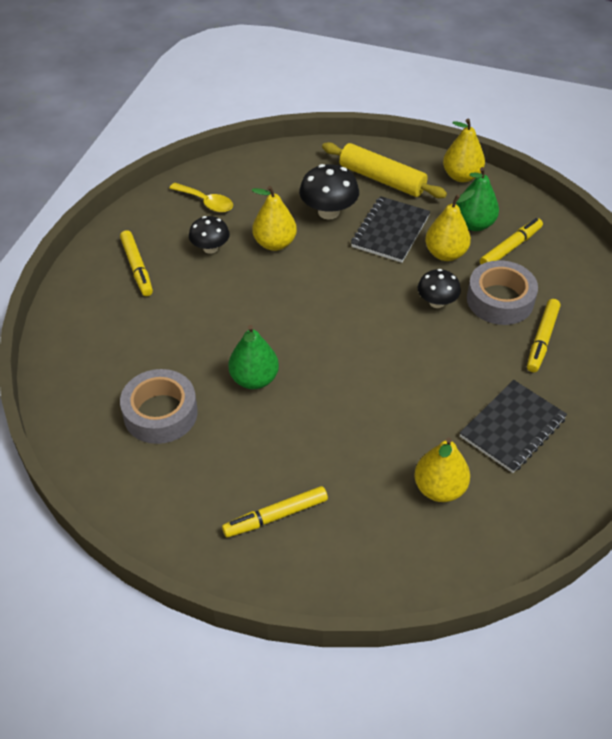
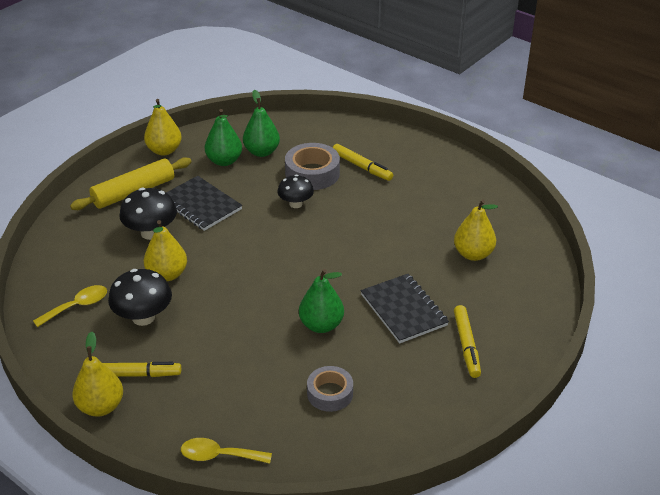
camera: 70 degrees left, 10 degrees down
grey tape [120,369,198,444] -> grey tape [307,366,353,412], size x0.66
black mushroom [189,216,230,254] -> black mushroom [108,269,172,326], size x1.51
yellow pear [425,189,475,261] -> yellow pear moved to [72,331,123,417]
black notebook [460,380,567,473] -> black notebook moved to [361,274,449,343]
yellow marker [480,218,543,264] -> green pear [243,90,280,157]
none -> yellow spoon [181,438,272,464]

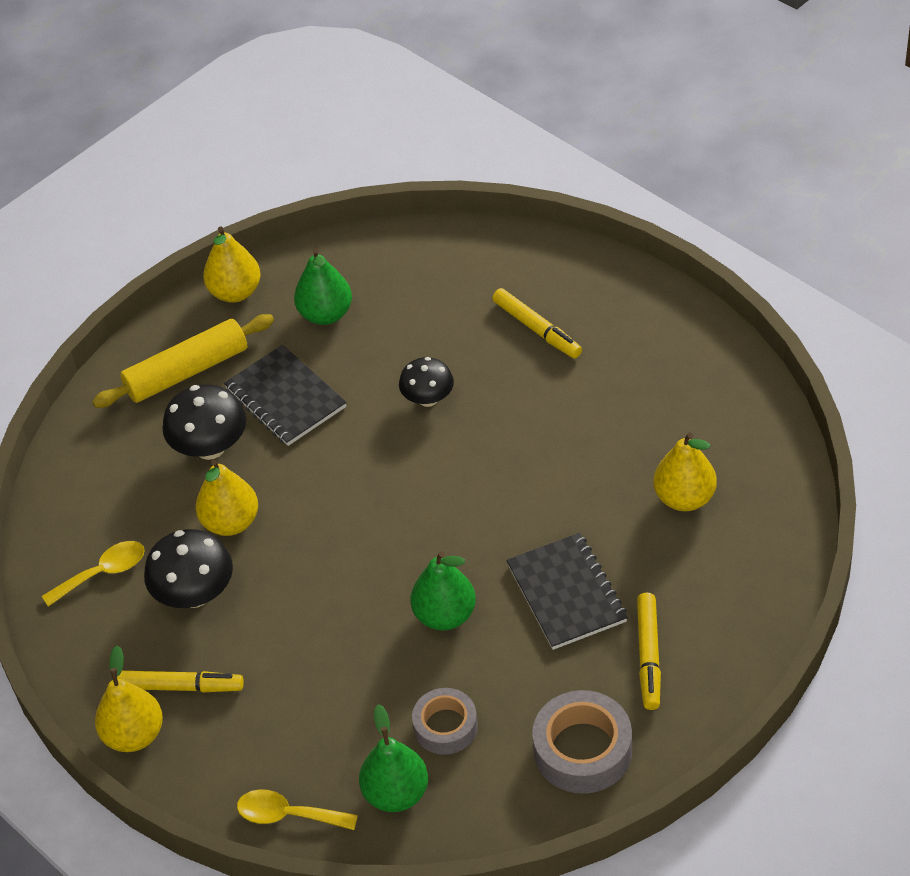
camera: 10 degrees right, 10 degrees up
green pear [243,90,280,157] -> green pear moved to [359,704,428,812]
grey tape [285,143,340,190] -> grey tape moved to [532,690,632,794]

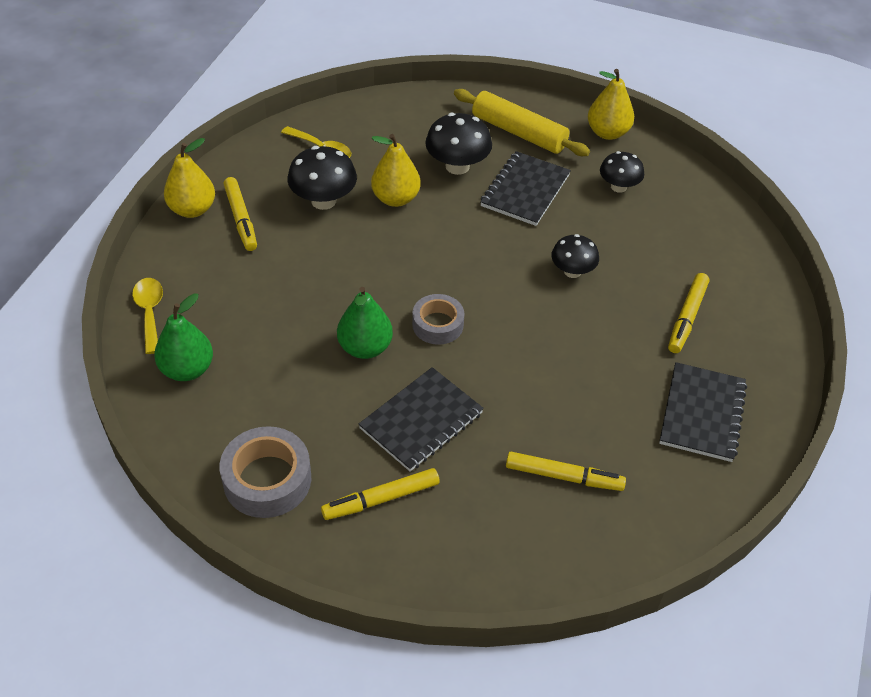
camera: 60 degrees right, 0 degrees up
green pear [294,248,352,325] -> black mushroom [600,151,644,193]
grey tape [412,688,478,755] -> grey tape moved to [412,294,464,345]
yellow pear [653,432,717,511] -> yellow marker [506,452,626,491]
none -> black notebook [659,362,747,462]

